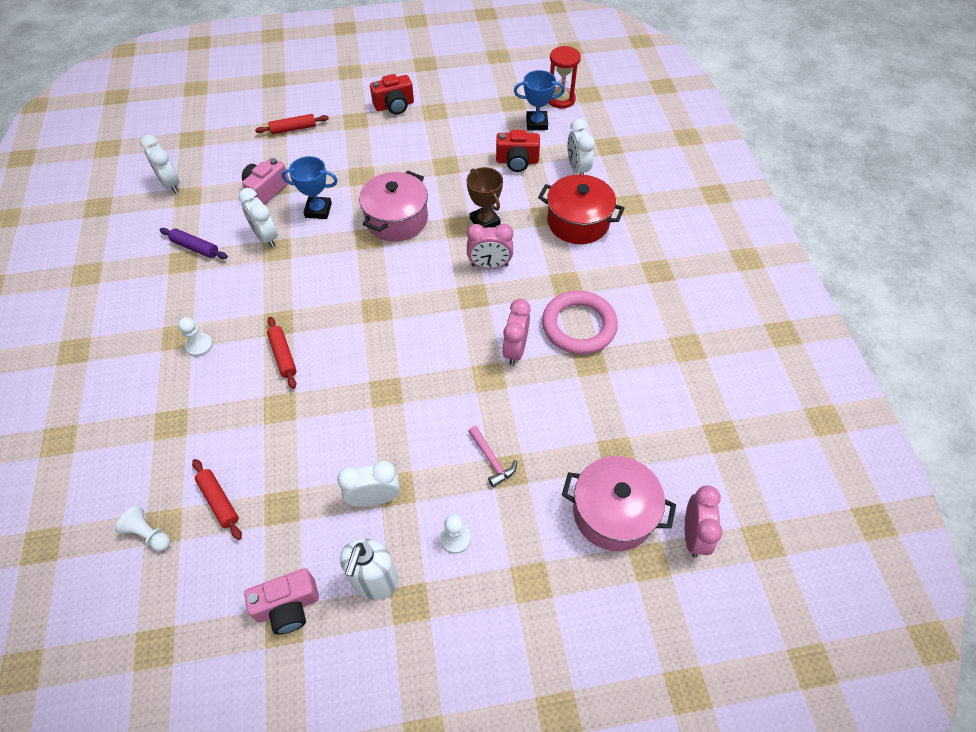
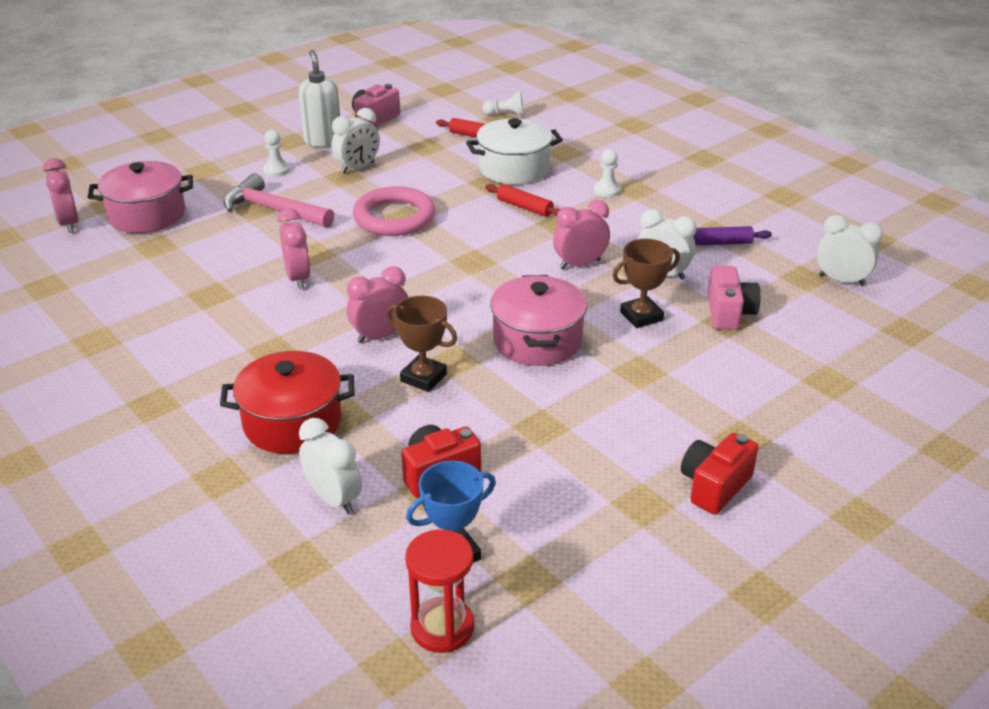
camera: 150 degrees right, 20 degrees down
red rolling pin [255,114,329,135] -> none
blue trophy [282,156,338,219] -> brown trophy [612,239,680,328]
pink hammer [468,426,517,487] -> pink hammer [224,173,334,228], size x1.86
pink ring [542,291,618,354] -> pink ring moved to [353,186,435,236]
none -> white pot [466,118,563,184]
none -> pink clock [553,200,610,270]

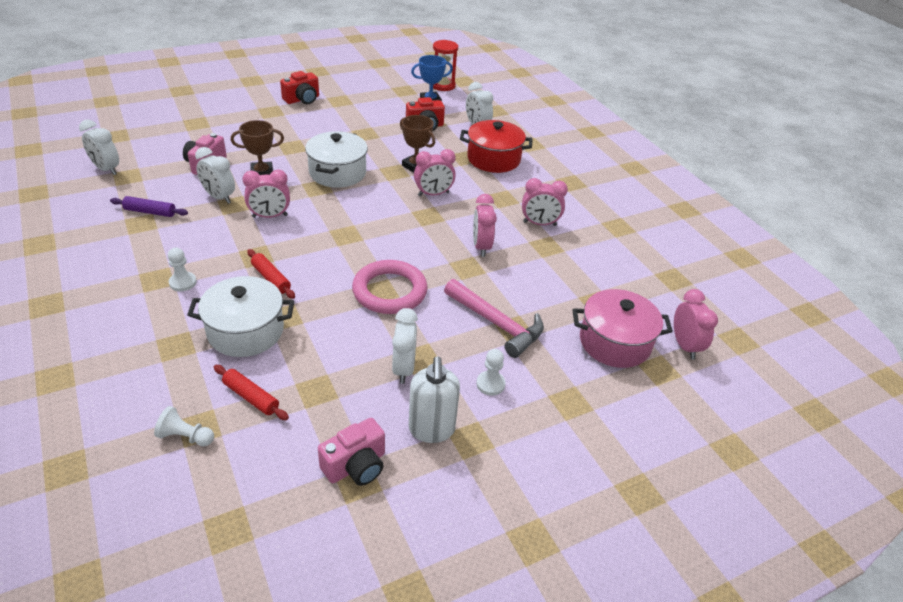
camera: 170 degrees left, 5 degrees up
white clock [332,108,380,174] -> white clock turned 120 degrees clockwise [392,308,418,384]
pink pot [490,275,587,366] -> white pot [305,131,368,188]
none -> pink clock [522,178,568,226]

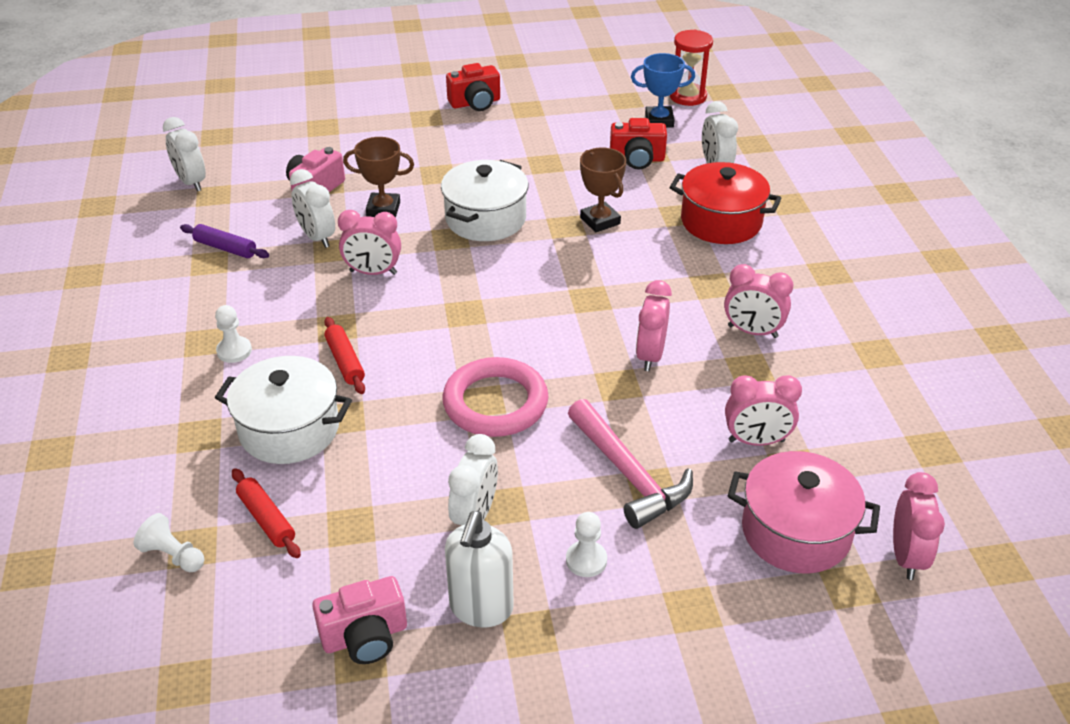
camera: 20 degrees right, 0 degrees up
pink clock [414,149,456,196] -> pink clock moved to [725,375,802,446]

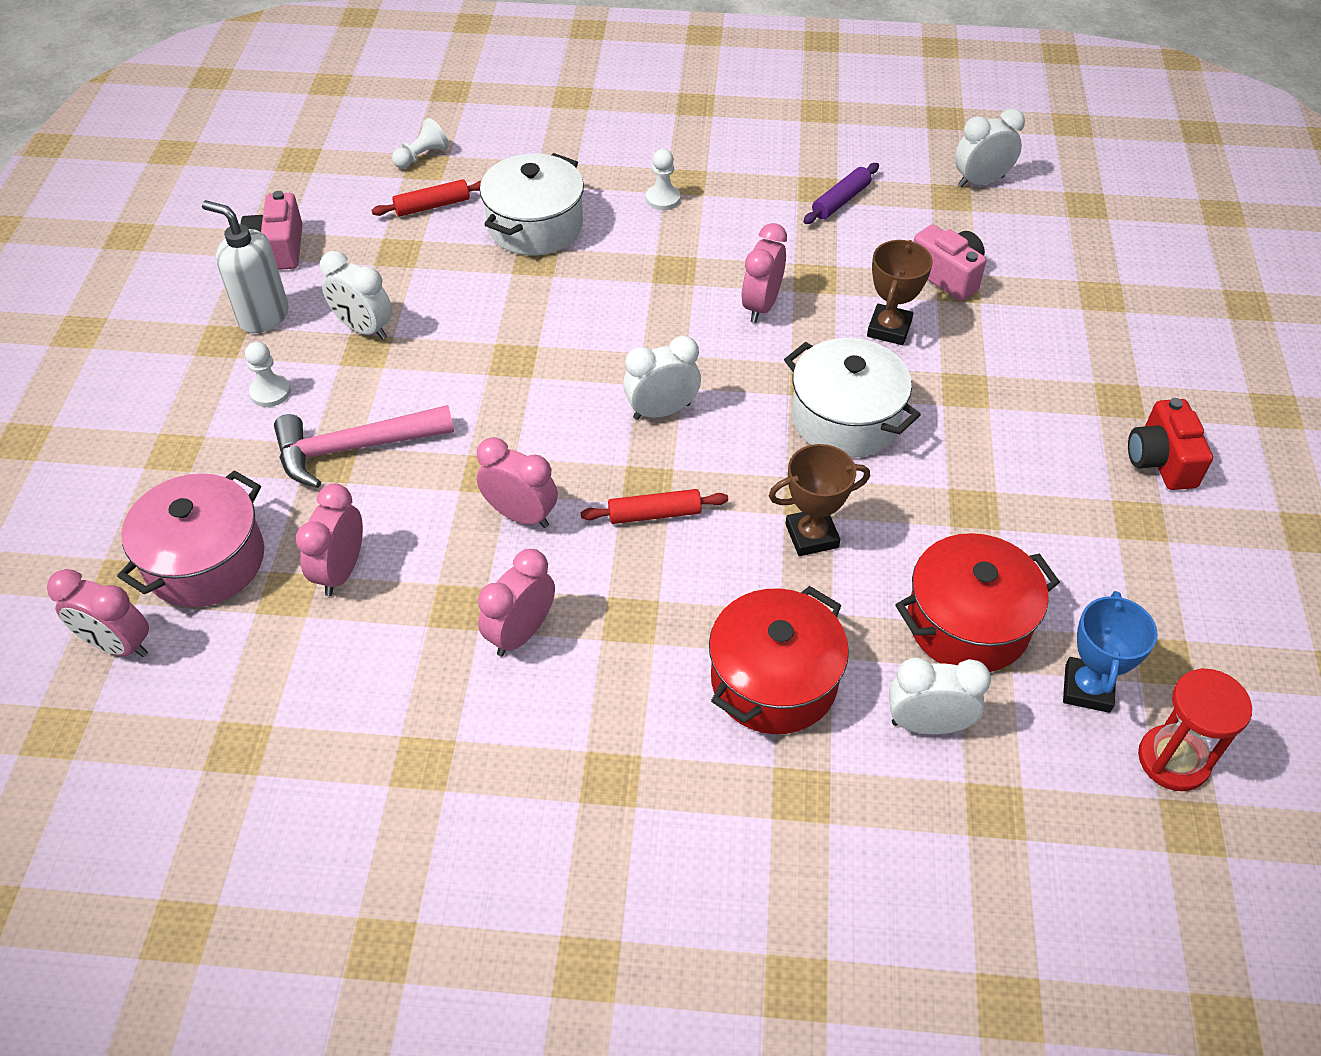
camera: 105 degrees right, 10 degrees up
white clock [290,169,335,248] -> white clock moved to [623,336,701,420]
red rolling pin [324,317,365,394] -> red rolling pin moved to [581,489,728,524]
pink ring [442,357,549,437] -> none
red camera [610,118,667,170] -> red pot [895,533,1060,672]

